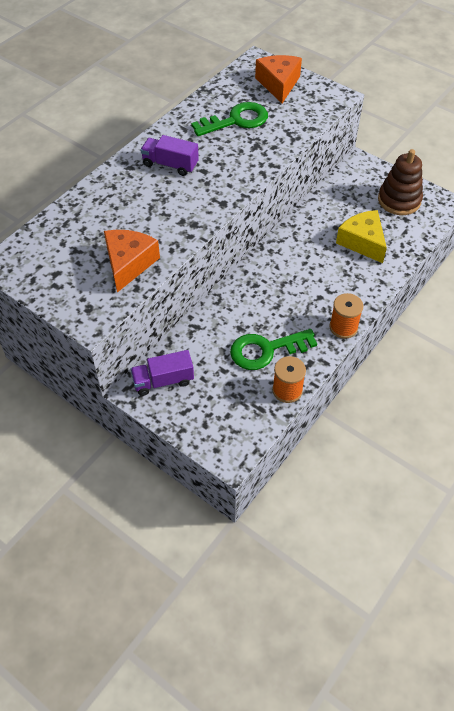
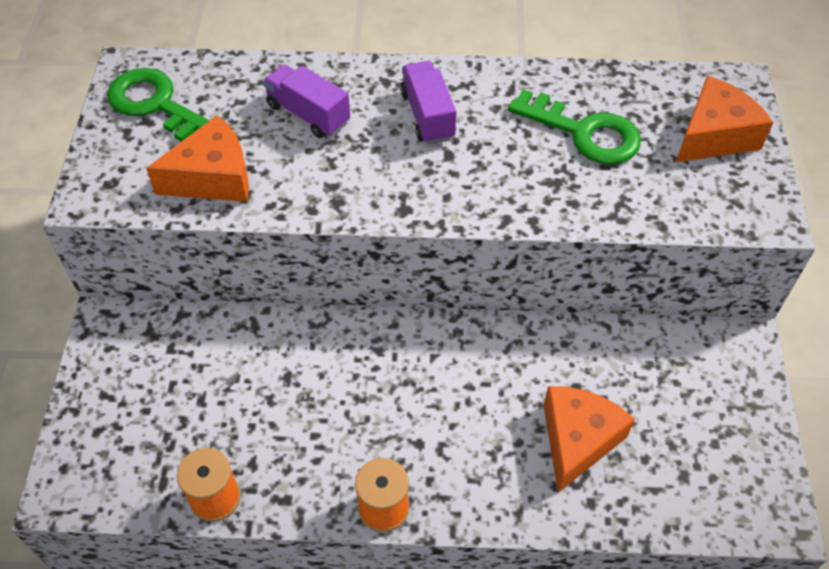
camera: 55 degrees right, 0 degrees up
purple truck [131,350,194,396] -> purple truck moved to [263,64,350,138]
green key [230,329,317,370] -> green key moved to [107,68,210,142]
yellow cheese [336,210,387,263] -> orange cheese [544,386,635,493]
brown stacking toy [378,149,423,215] -> none

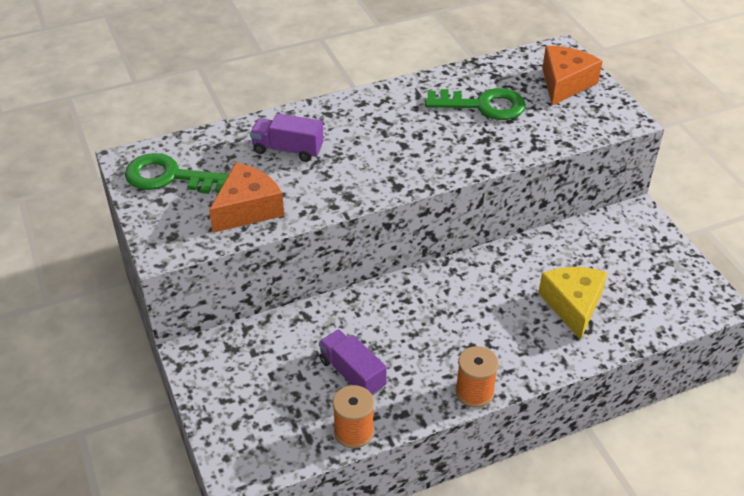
camera: 25 degrees left, 10 degrees down
purple truck [400,61,456,144] -> purple truck moved to [319,329,387,396]
orange cheese [544,386,635,493] -> yellow cheese [538,267,607,340]

